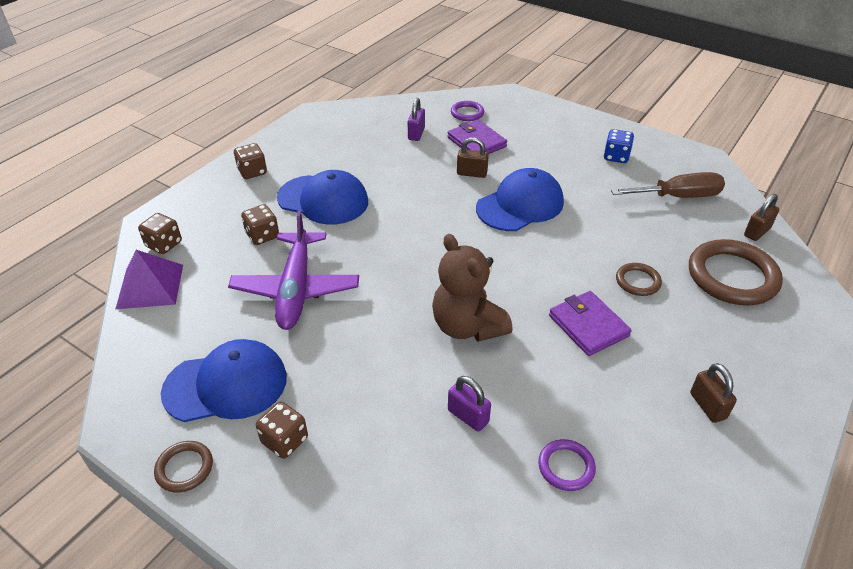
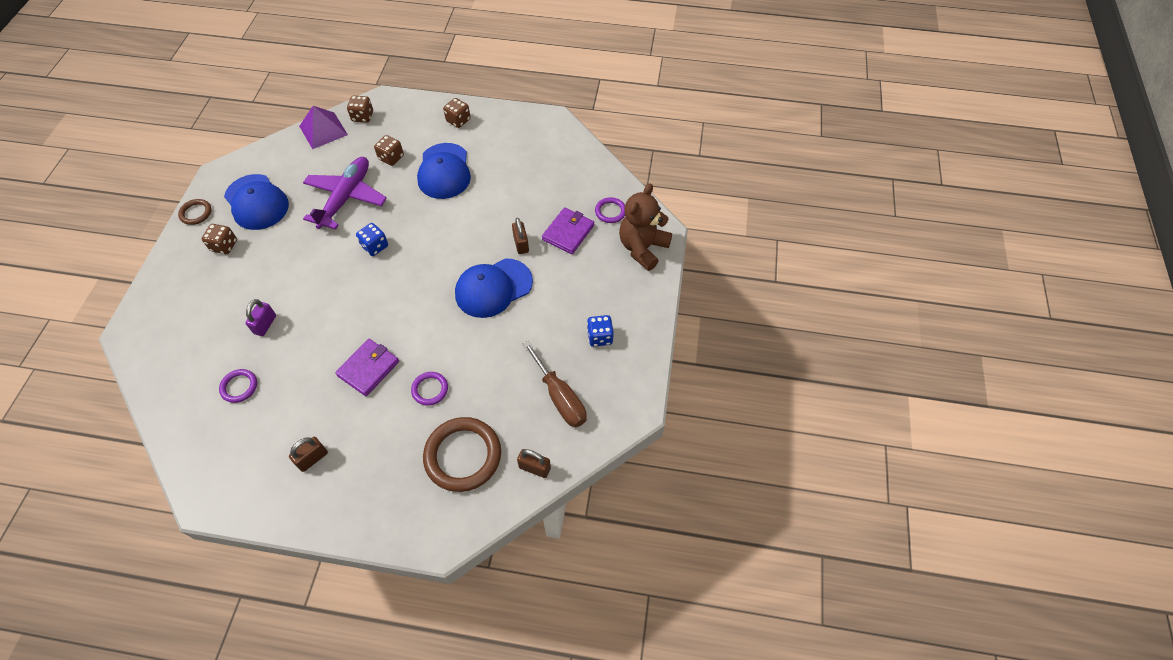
camera: 65 degrees right, 15 degrees up
purple plane [228,210,359,330] -> purple plane turned 135 degrees clockwise [303,157,387,230]
purple padlock [408,98,425,141] -> none
brown teddy bear [432,234,512,342] -> brown teddy bear moved to [619,183,672,271]
blue cap [476,168,564,231] -> blue cap turned 120 degrees clockwise [455,258,533,318]
brown ring [616,263,662,296] -> purple ring [411,372,448,406]
none -> blue dice [356,223,388,256]

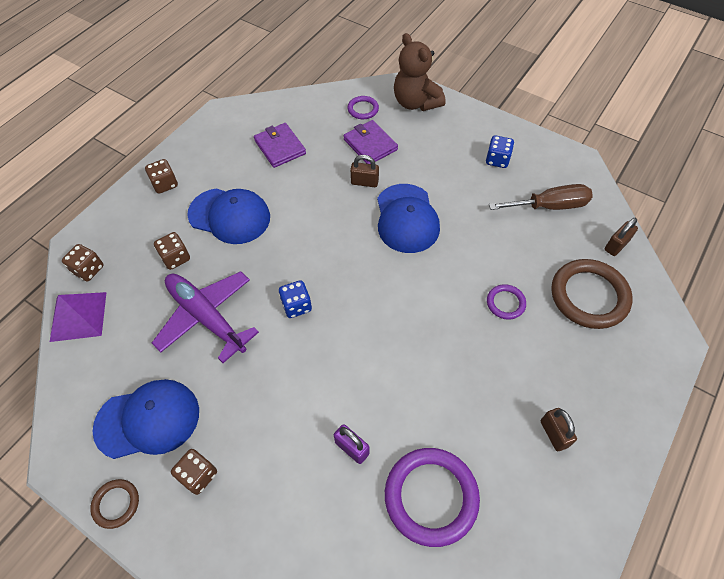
camera: 65 degrees left, 0 degrees up
purple ring [219,369,257,403] -> purple ring [385,448,480,547], size x2.01
purple wallet [335,339,399,396] -> purple wallet moved to [254,123,306,168]

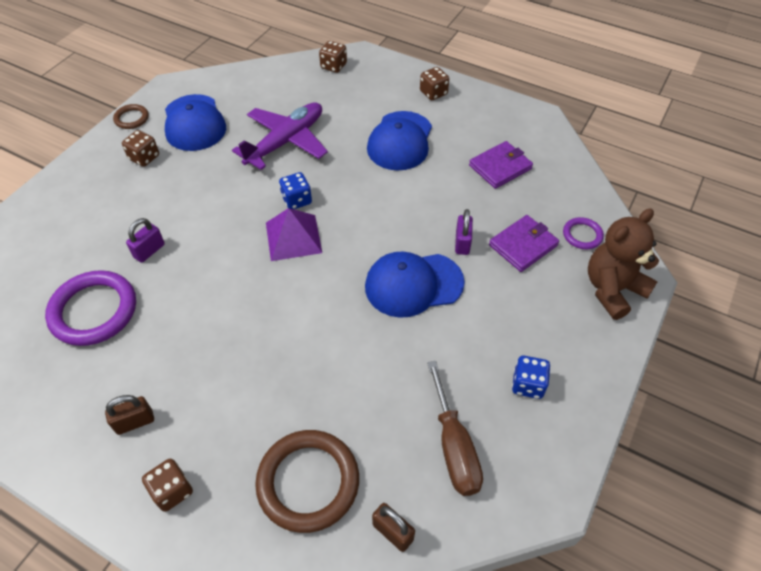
camera: 85 degrees right, 5 degrees down
purple pyramid [50,292,107,342] -> purple pyramid moved to [266,208,322,261]
brown dice [154,232,190,270] -> brown dice moved to [142,459,193,512]
brown padlock [350,155,379,187] -> purple padlock [455,209,473,255]
purple ring [487,284,526,320] -> none

